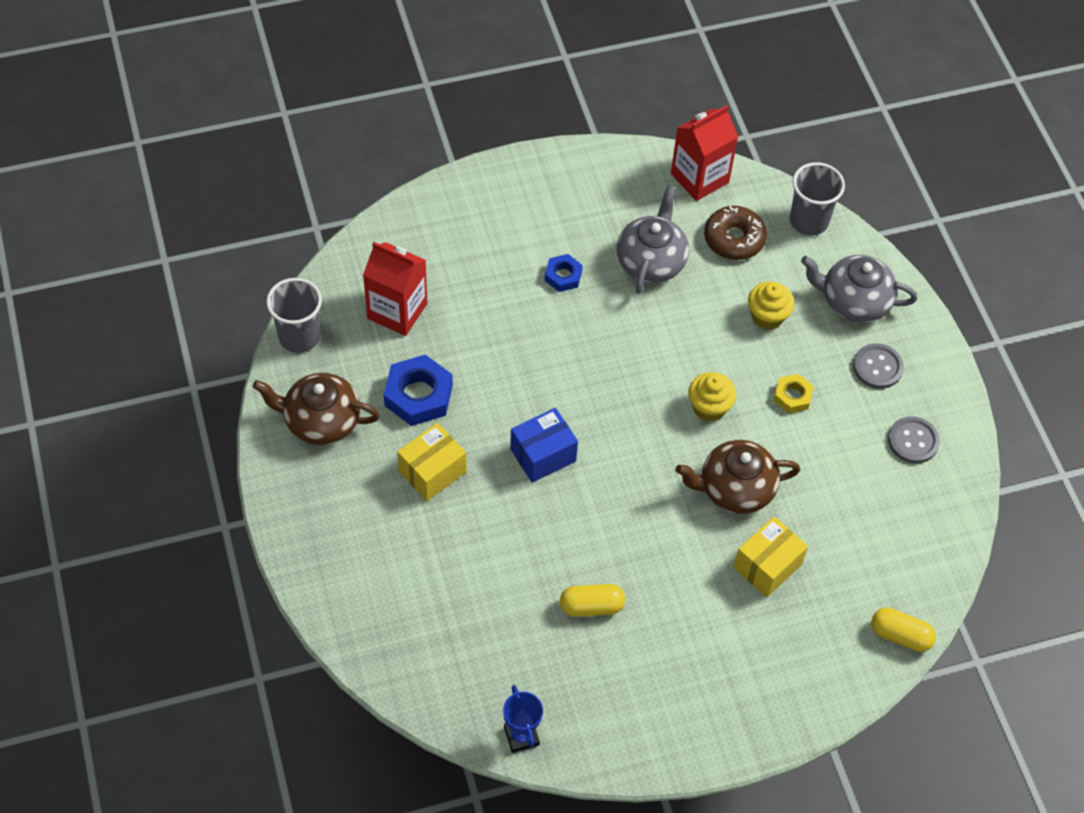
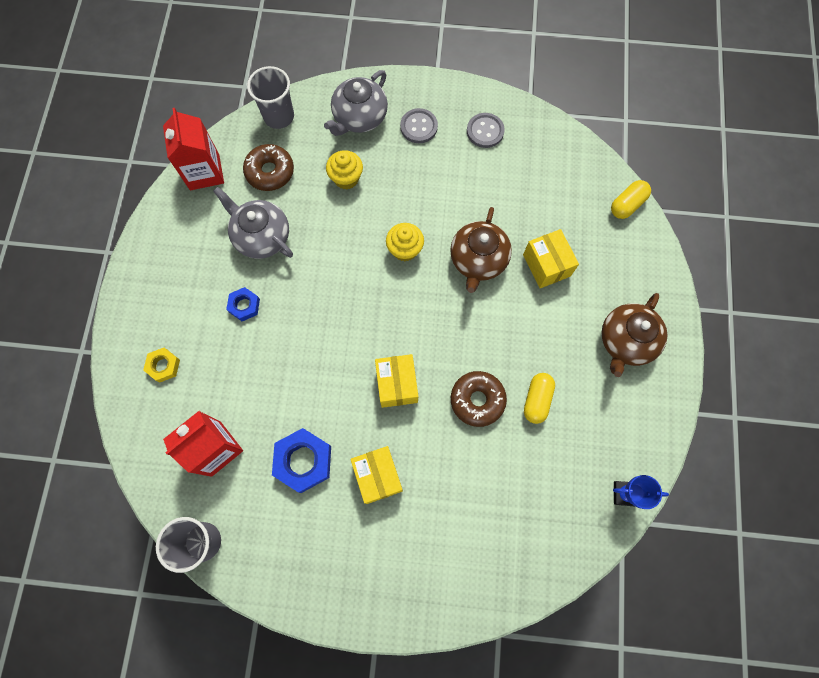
camera: 65 degrees left, 15 degrees up
brown teapot [253,373,380,445] -> brown teapot moved to [601,293,668,377]
blue box [510,408,578,483] -> yellow box [375,354,418,408]
yellow nut [773,374,814,413] -> yellow nut moved to [143,348,180,383]
none -> brown donut [451,371,507,427]

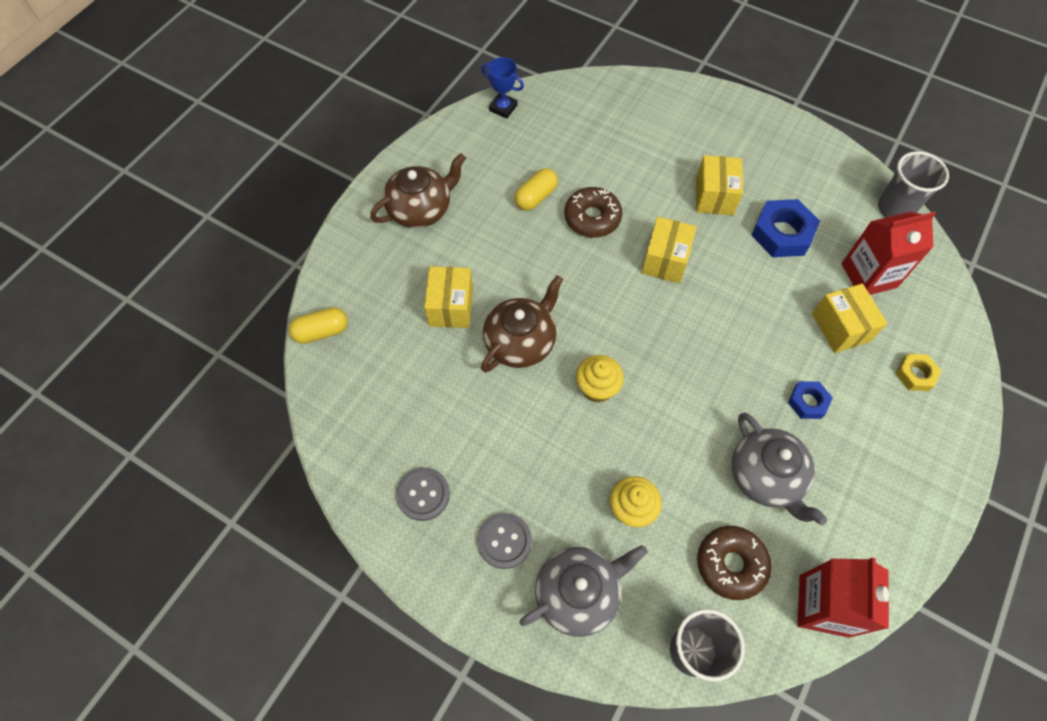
camera: 155 degrees left, 10 degrees down
none -> yellow box [812,284,888,353]

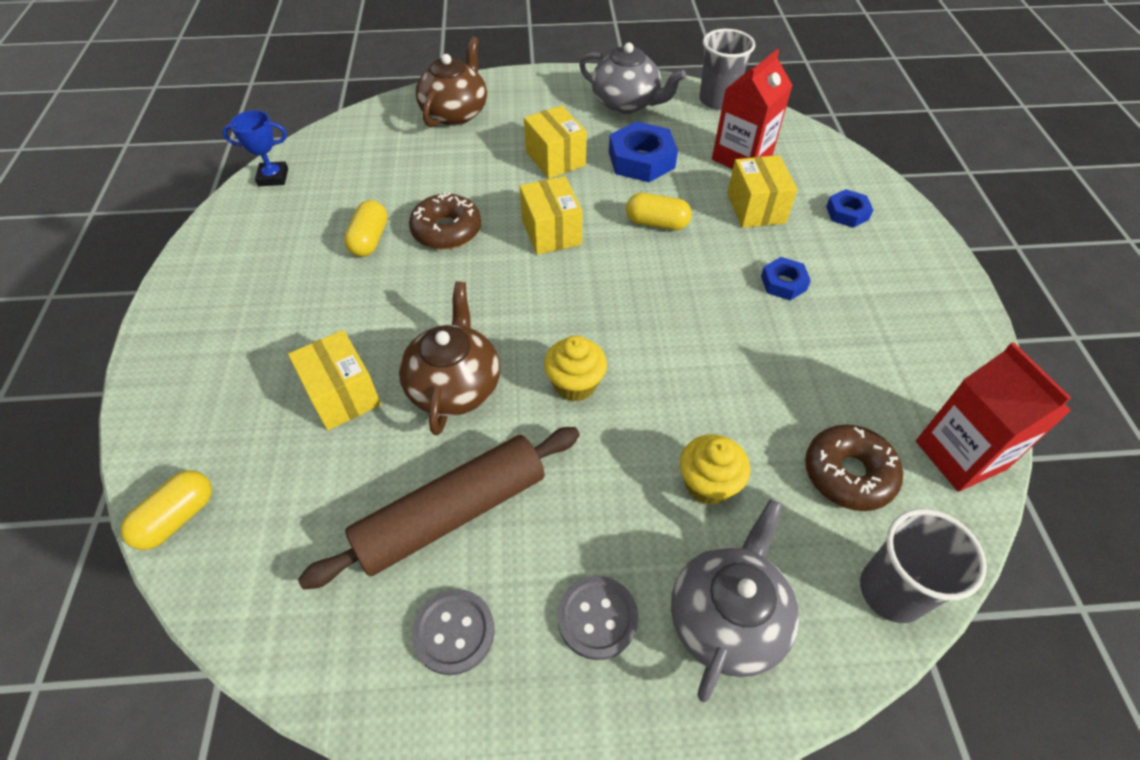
camera: 35 degrees left, 10 degrees down
brown teapot [370,153,466,228] -> brown teapot moved to [415,37,487,127]
grey teapot [732,413,827,525] -> grey teapot moved to [579,42,686,114]
yellow box [812,284,888,353] -> yellow box turned 45 degrees clockwise [727,155,797,228]
yellow nut [896,354,941,391] -> blue nut [826,189,873,228]
none -> brown rolling pin [298,427,580,590]
none -> yellow capsule [626,193,692,230]

